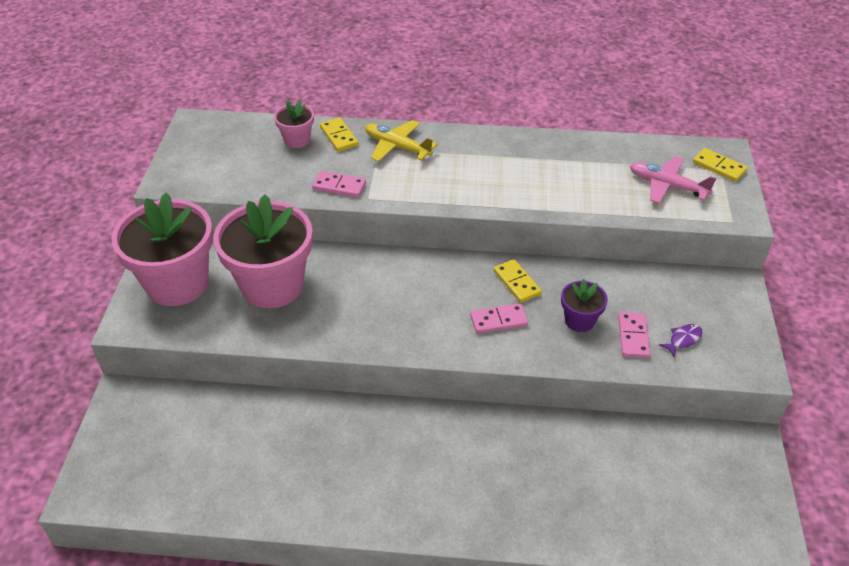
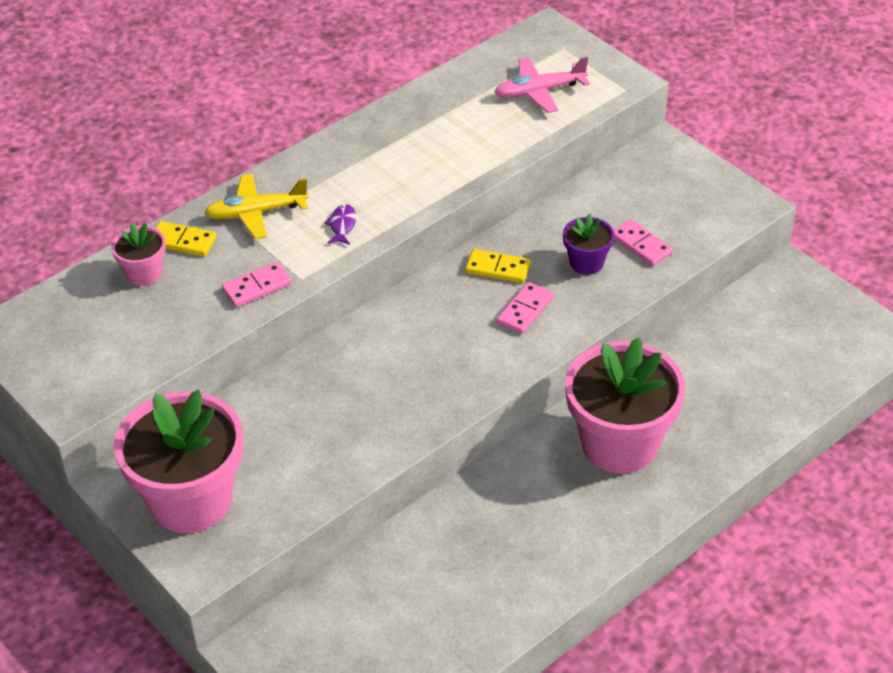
camera: 45 degrees left, 0 degrees up
pink flower pot [213,194,313,308] -> pink flower pot moved to [565,337,685,474]
purple fish [659,324,702,358] -> purple fish moved to [324,204,356,245]
yellow domino [693,148,748,182] -> none

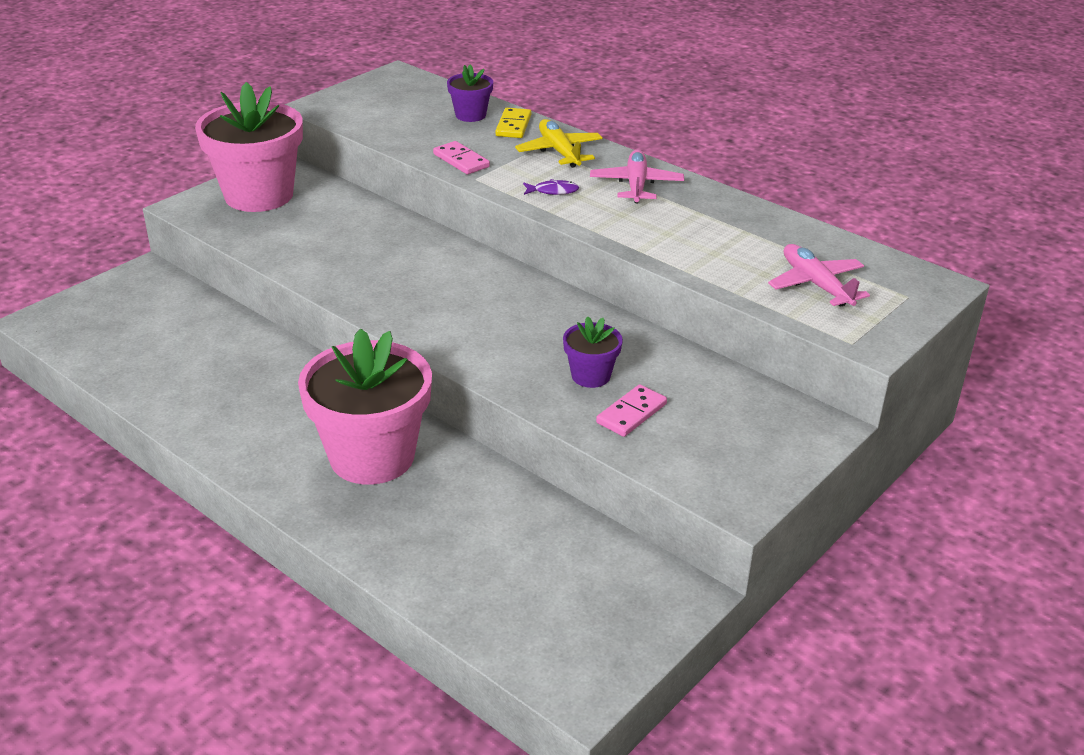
camera: 80 degrees right, 10 degrees down
pink flower pot [111,223,166,286] -> purple flower pot [447,65,493,122]
yellow domino [465,249,531,283] -> none
pink domino [497,282,553,334] -> none
none -> pink plane [590,150,684,203]

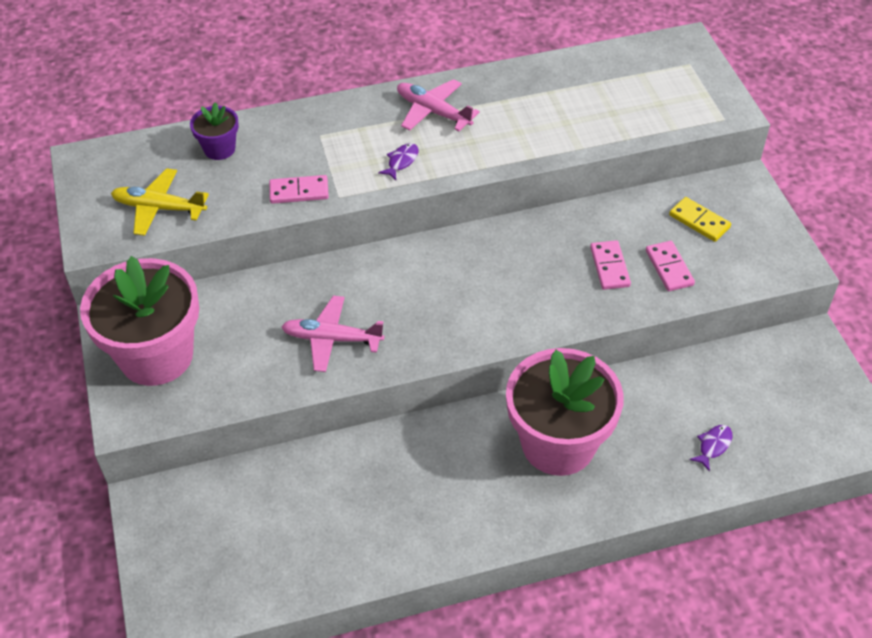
camera: 55 degrees left, 15 degrees up
yellow domino [495,108,531,138] -> yellow domino moved to [669,197,731,242]
yellow plane [515,119,603,168] -> yellow plane moved to [111,168,209,236]
purple flower pot [563,316,623,388] -> pink domino [590,240,631,290]
pink plane [768,244,870,307] -> pink plane moved to [281,296,384,372]
none -> purple fish [689,425,732,472]

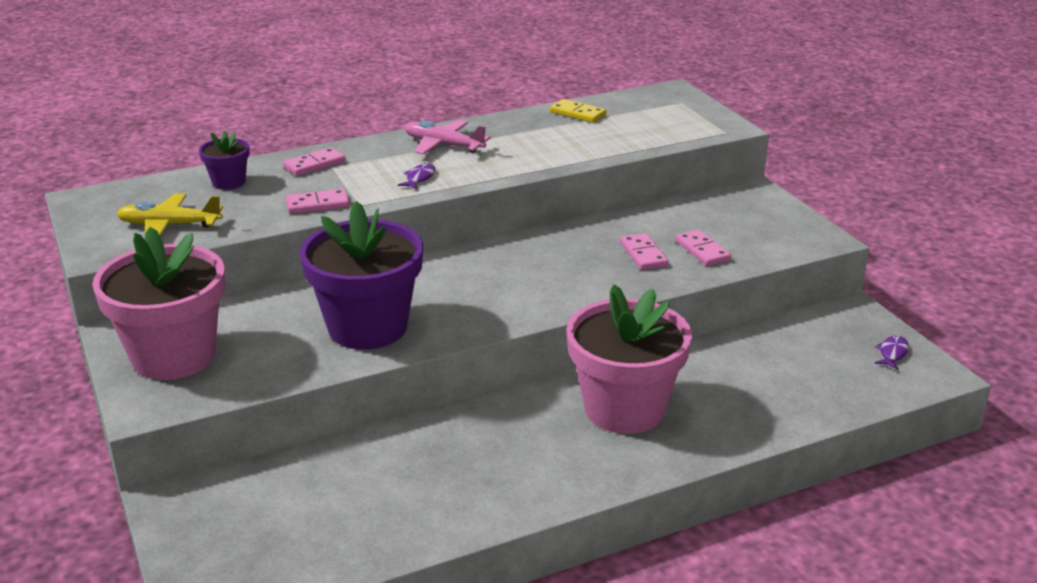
camera: 10 degrees left, 20 degrees down
pink plane [281,296,384,372] -> purple flower pot [299,201,423,350]
yellow domino [669,197,731,242] -> yellow domino moved to [550,99,606,123]
purple fish [689,425,732,472] -> purple fish moved to [875,335,909,370]
none -> pink domino [283,147,345,176]

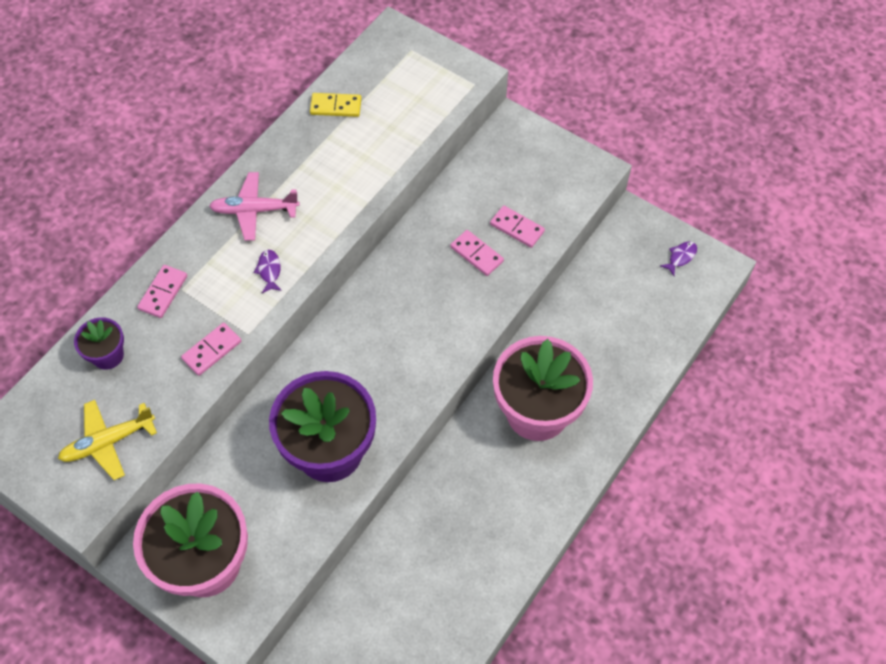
camera: 30 degrees left, 30 degrees up
purple fish [875,335,909,370] -> purple fish turned 45 degrees clockwise [660,242,697,276]

